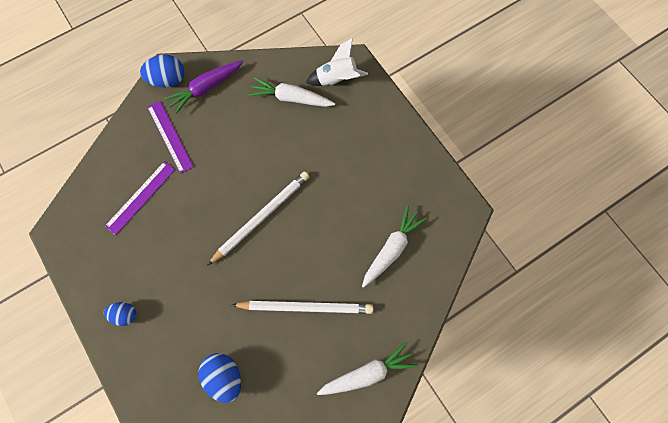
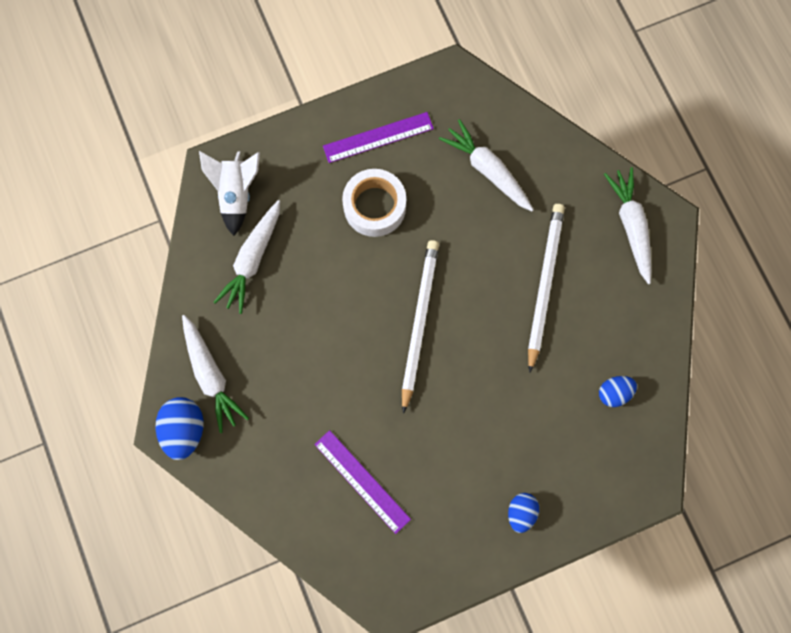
camera: 80 degrees left, 5 degrees up
purple ruler [147,101,194,174] -> purple ruler moved to [323,112,434,163]
purple carrot [164,61,243,114] -> white carrot [182,315,249,433]
blue egg [198,353,241,403] -> blue egg [599,376,637,407], size x0.64
white pencil [208,171,309,265] -> white pencil turned 45 degrees clockwise [402,240,439,414]
none -> white tape [342,169,406,237]

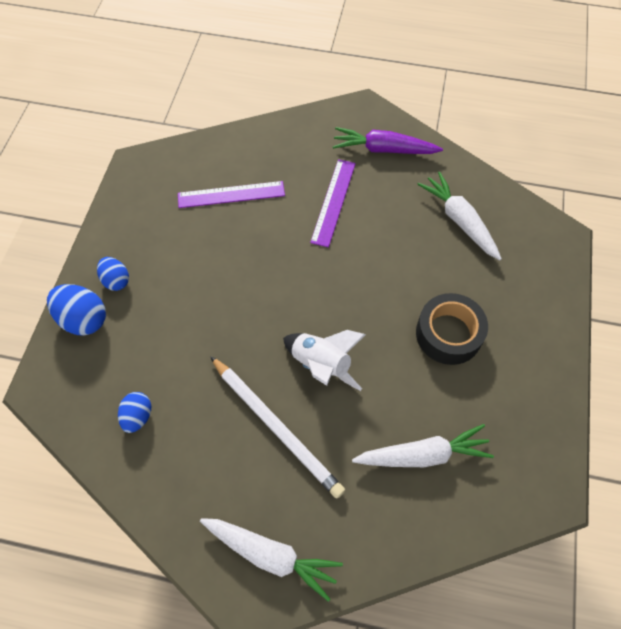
camera: 125 degrees right, 15 degrees down
blue egg [155,397,204,460] -> blue egg moved to [47,284,106,336]
white carrot [182,315,249,433] -> purple carrot [333,127,443,154]
white rocket [199,151,260,236] -> white rocket moved to [283,330,366,391]
purple ruler [323,112,434,163] -> purple ruler moved to [310,159,356,247]
white tape [342,169,406,237] -> black tape [416,293,488,365]
white pencil [402,240,439,414] -> none

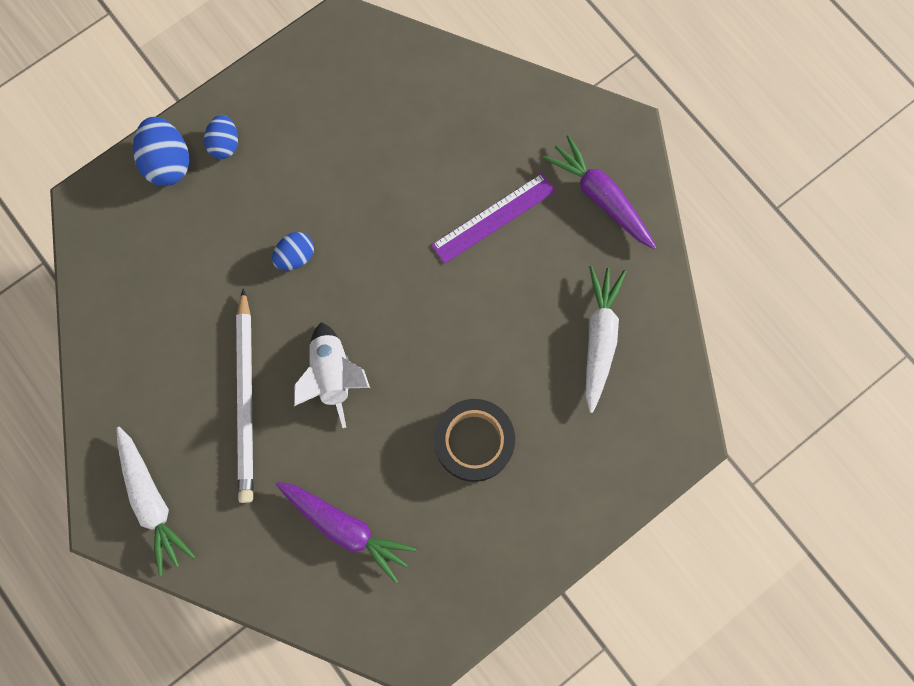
camera: 40 degrees right, 15 degrees up
blue egg [118,392,151,433] -> blue egg moved to [272,232,314,270]
purple ruler [178,181,285,208] -> none
white carrot [352,424,494,467] -> purple carrot [276,482,417,583]

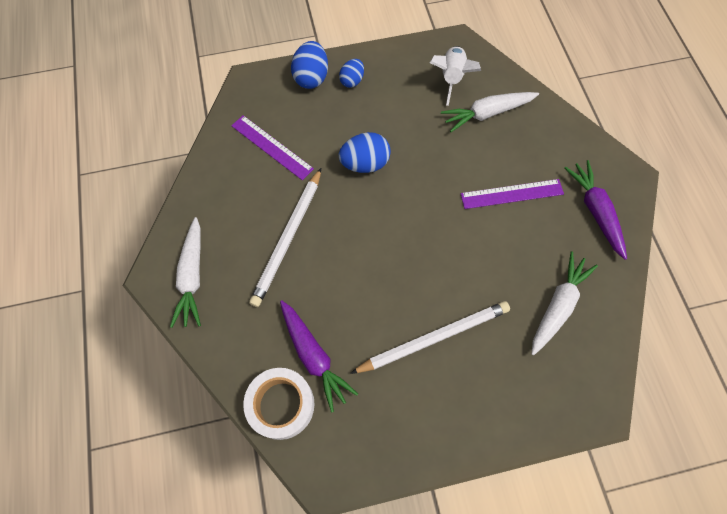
camera: 25 degrees right, 10 degrees down
blue egg [272,232,314,270] -> blue egg [339,132,391,173], size x1.57
white rocket [294,322,370,428] -> white rocket moved to [430,46,481,106]
black tape [434,399,515,482] -> white pencil [350,301,510,374]
none -> purple ruler [231,115,314,180]
none -> white tape [243,368,315,440]
none -> white carrot [441,92,539,132]

